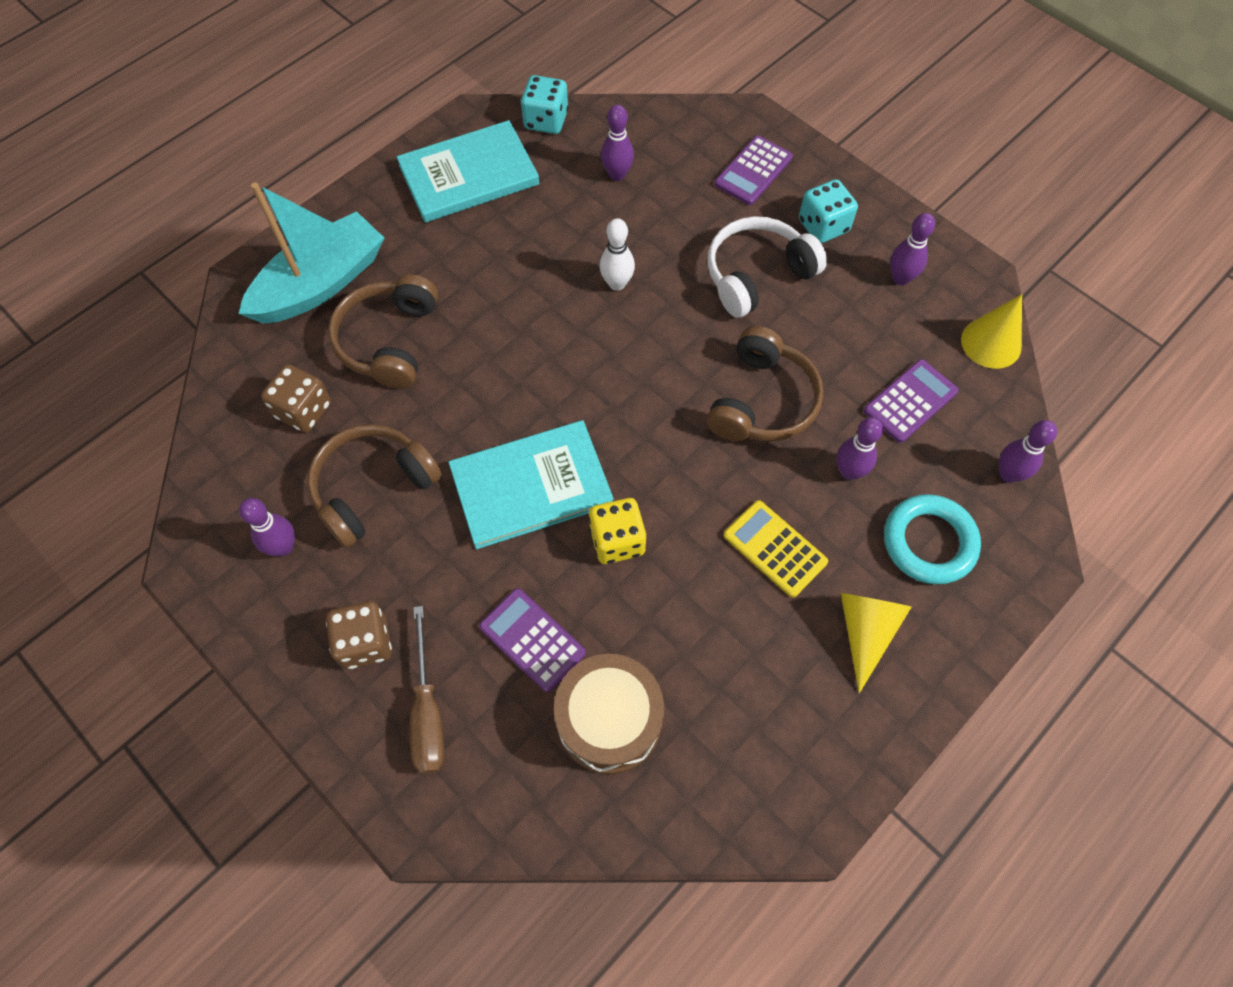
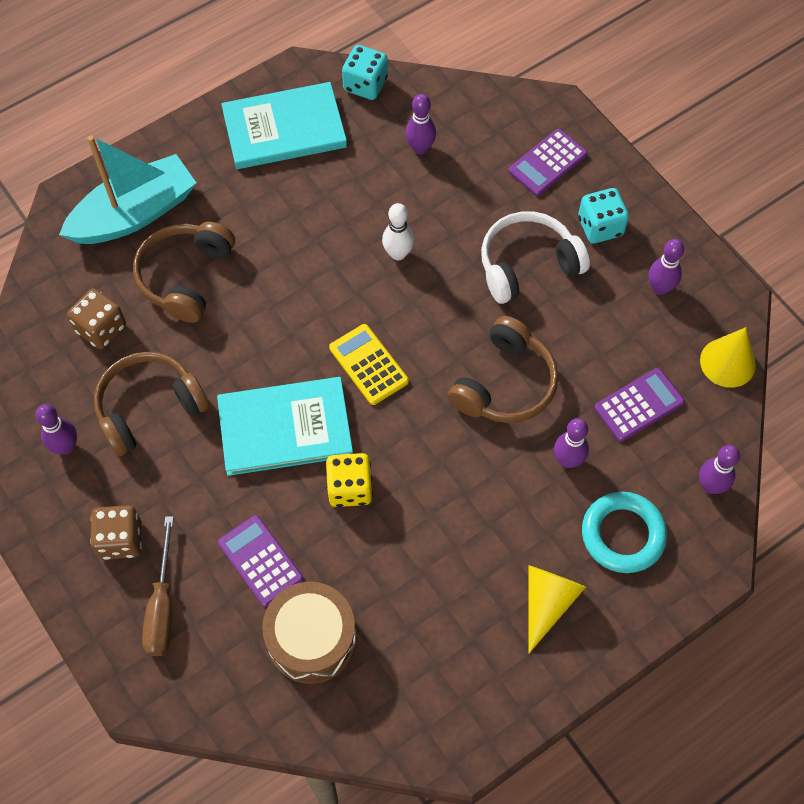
camera: 10 degrees right, 0 degrees up
yellow calculator [724,500,828,597] -> yellow calculator moved to [329,324,409,405]

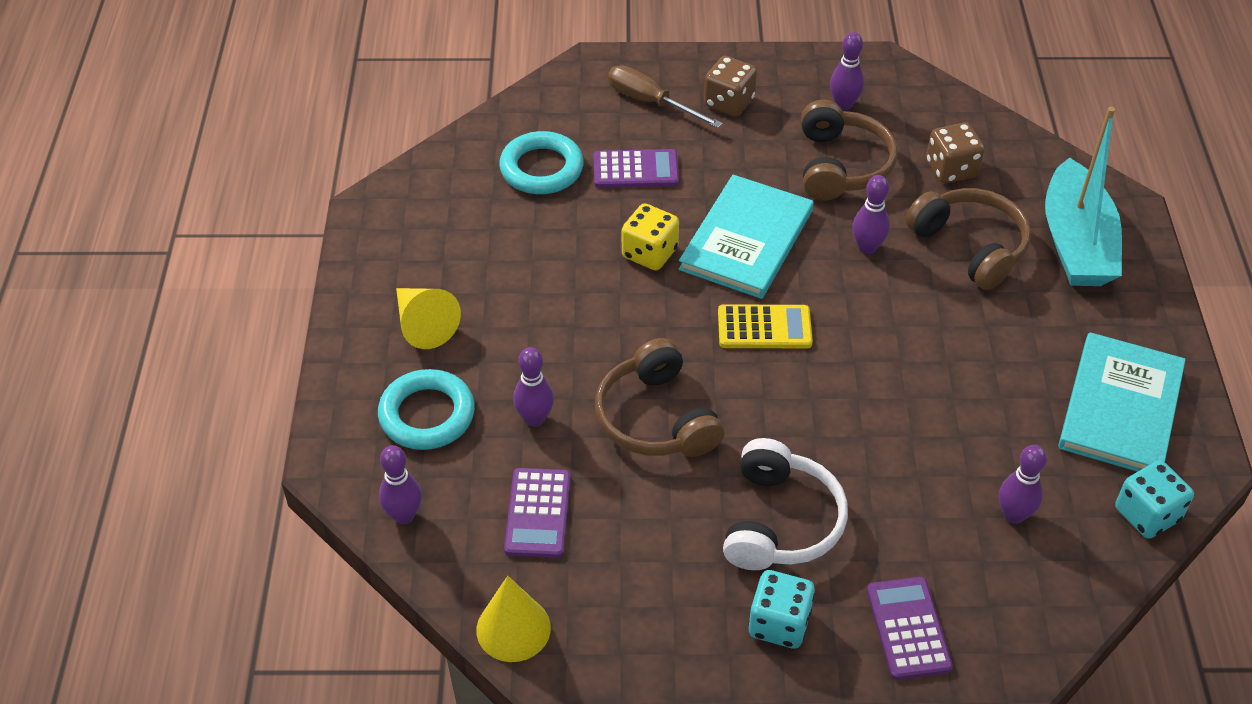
camera: 125 degrees right, 15 degrees down
brown drum [262,582,356,684] -> turquoise ring [499,131,584,194]
white bowling pin [382,203,414,260] -> none
purple bowling pin [648,239,684,295] -> purple bowling pin moved to [852,175,890,254]

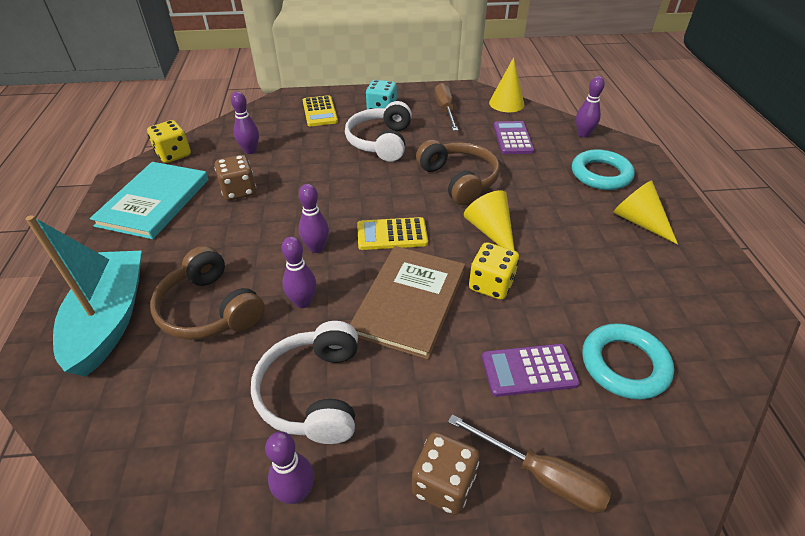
camera: 175 degrees right, 5 degrees down
purple bowling pin [513,347,554,427] -> purple bowling pin moved to [299,184,329,253]
turquoise book [679,175,814,299] -> brown book [350,246,465,360]
brown headphones [801,99,898,201] -> white headphones [251,321,358,444]
purple calculator [867,577,953,680] -> yellow calculator [303,95,338,126]
brown dice [926,123,985,183] -> brown dice moved to [215,155,256,201]
turquoise dice [1115,460,1194,539] -> yellow dice [147,120,191,163]
none -> brown screwdriver [435,83,458,131]
none -> yellow cone [464,190,515,251]

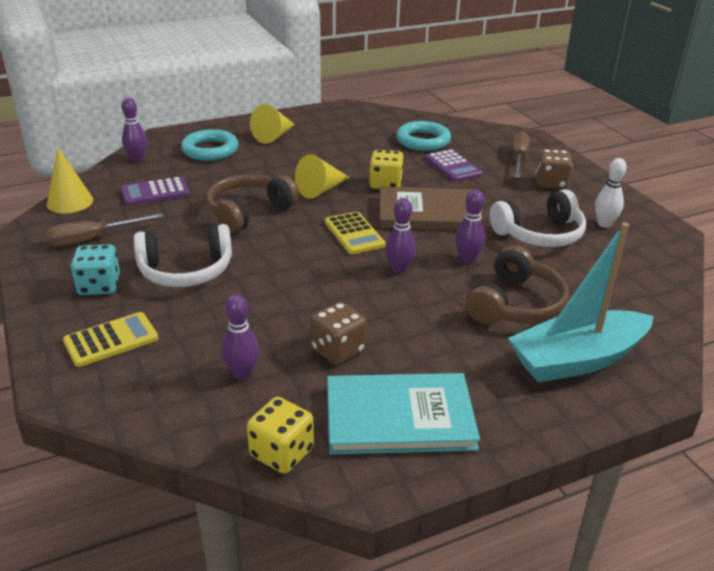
camera: 110 degrees left, 10 degrees down
purple bowling pin [265,432,314,504] -> white bowling pin [595,158,627,228]

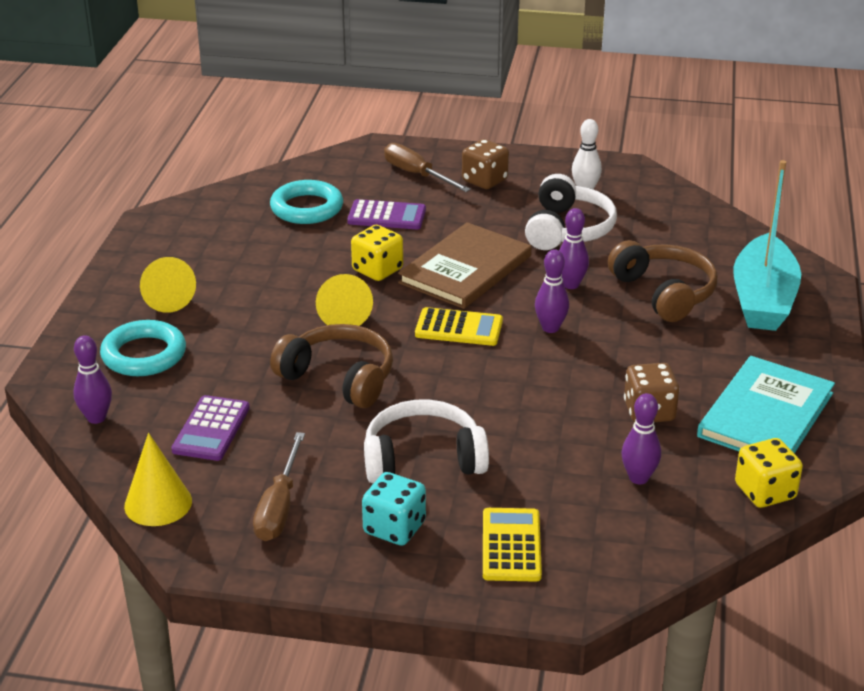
camera: 55 degrees left, 0 degrees up
white headphones [134,224,232,287] -> white headphones turned 120 degrees counterclockwise [364,400,489,484]
brown headphones [206,174,299,233] -> brown headphones turned 135 degrees clockwise [270,324,393,408]

